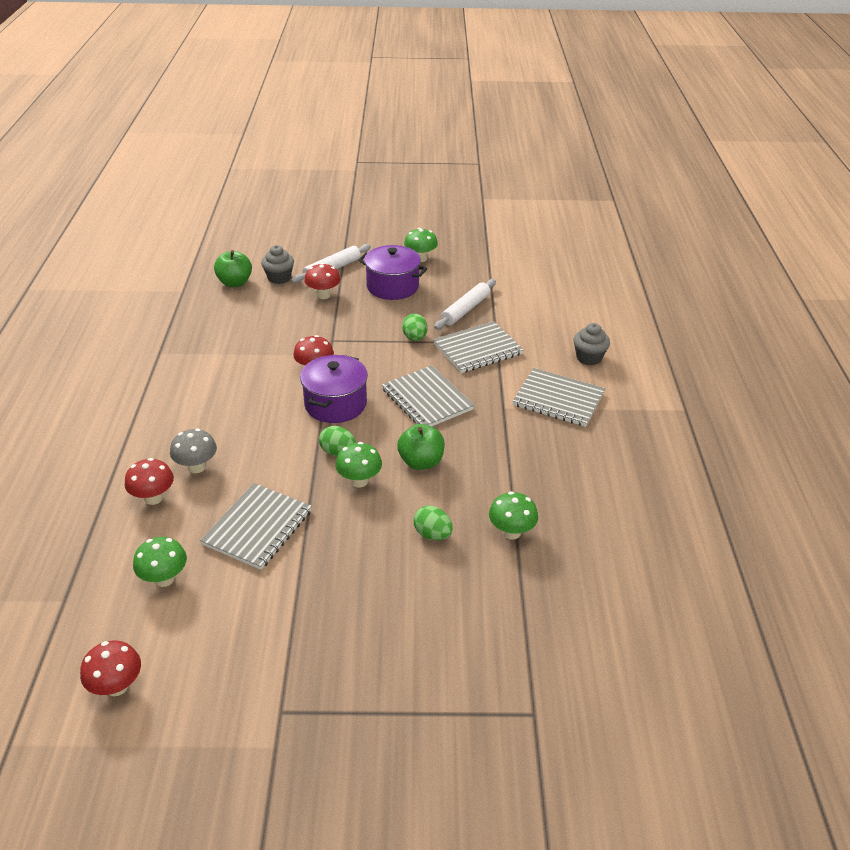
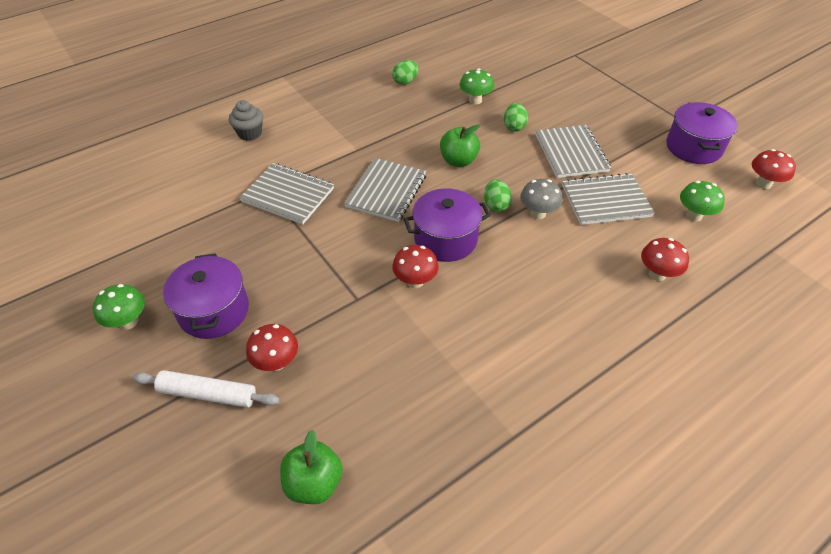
camera: 125 degrees left, 10 degrees up
grey mushroom [170,429,217,473] -> grey mushroom moved to [520,179,562,219]
grey cupcake [261,245,294,284] -> none
green mushroom [335,442,382,487] -> none
green egg [402,314,428,341] -> green egg moved to [392,60,419,85]
white rolling pin [434,279,496,330] -> none
grey notebook [513,368,605,427] -> grey notebook moved to [535,125,611,178]
none -> purple pot [666,102,738,164]

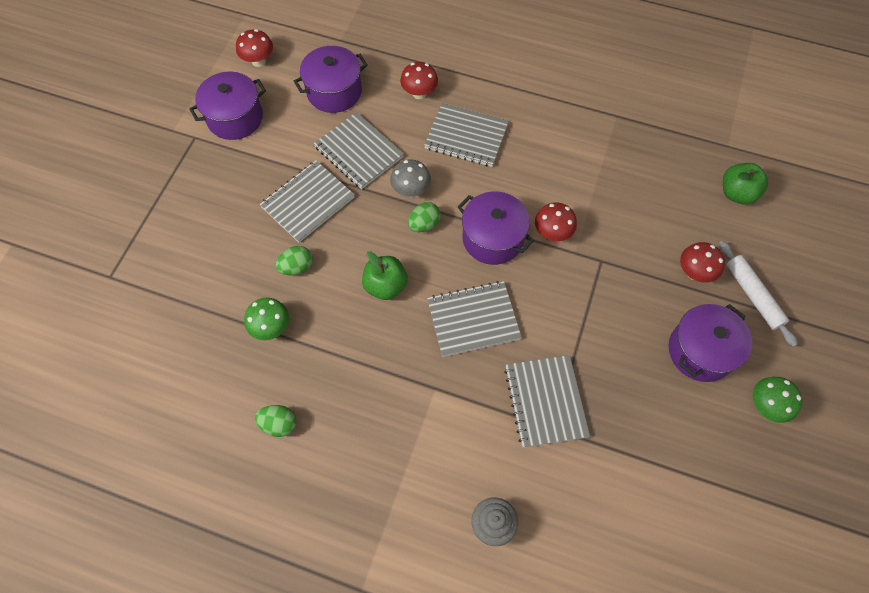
camera: 125 degrees left, 15 degrees up
green mushroom [680,181,725,221] -> purple pot [294,46,368,113]
none -> grey notebook [424,103,509,167]

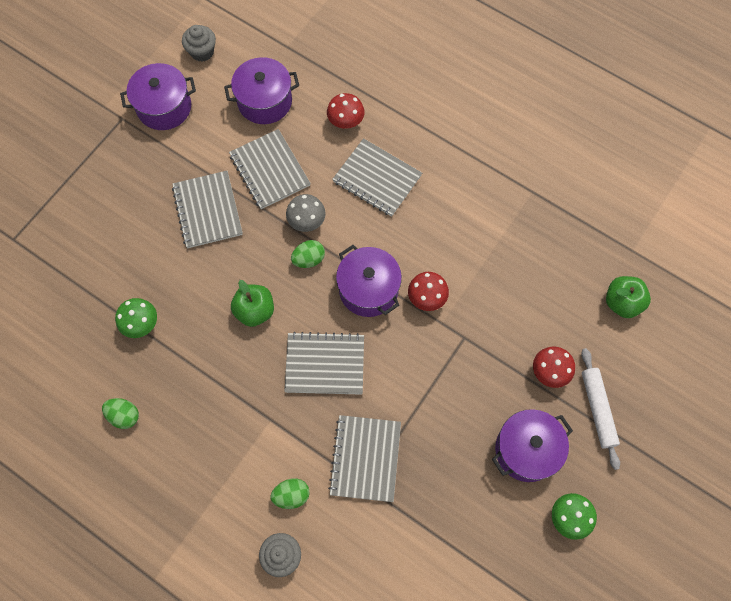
camera: 15 degrees right, 5 degrees up
red mushroom [236,29,273,67] -> grey cupcake [182,25,216,62]
grey notebook [259,161,355,242] -> grey notebook turned 75 degrees counterclockwise [172,171,243,248]
green egg [275,246,313,275] -> green egg moved to [271,478,310,509]

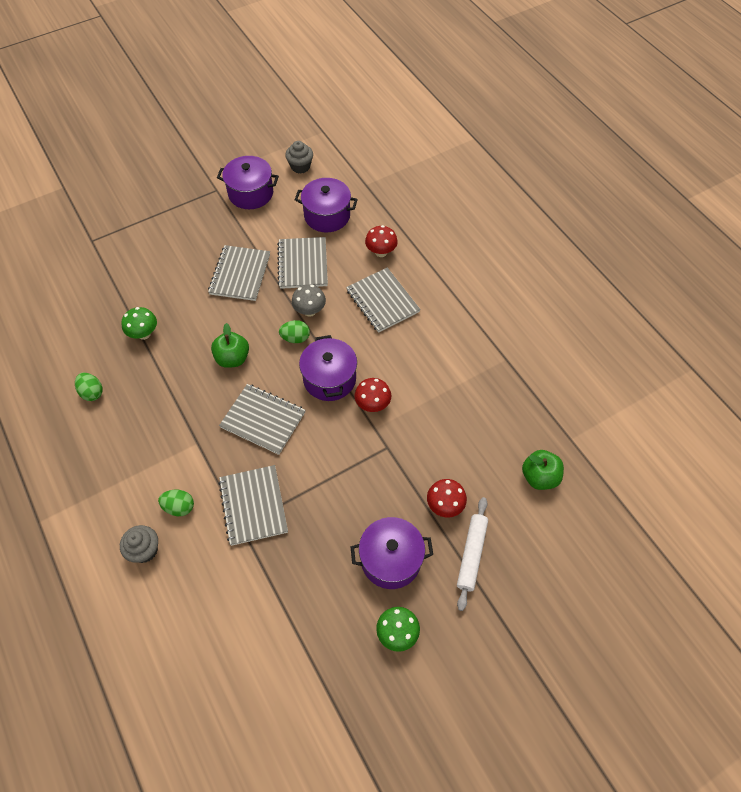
camera: 25 degrees right, 10 degrees down
grey notebook [328,415,401,502] -> grey notebook turned 45 degrees counterclockwise [218,465,288,546]

